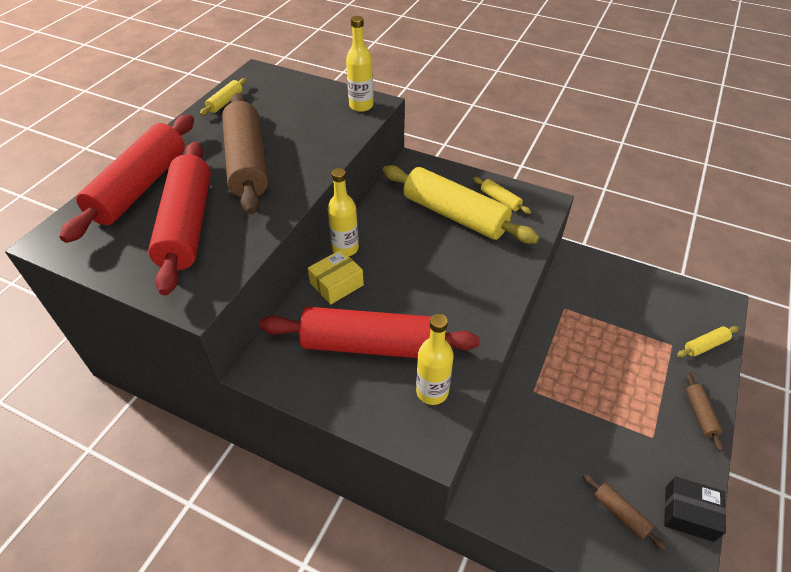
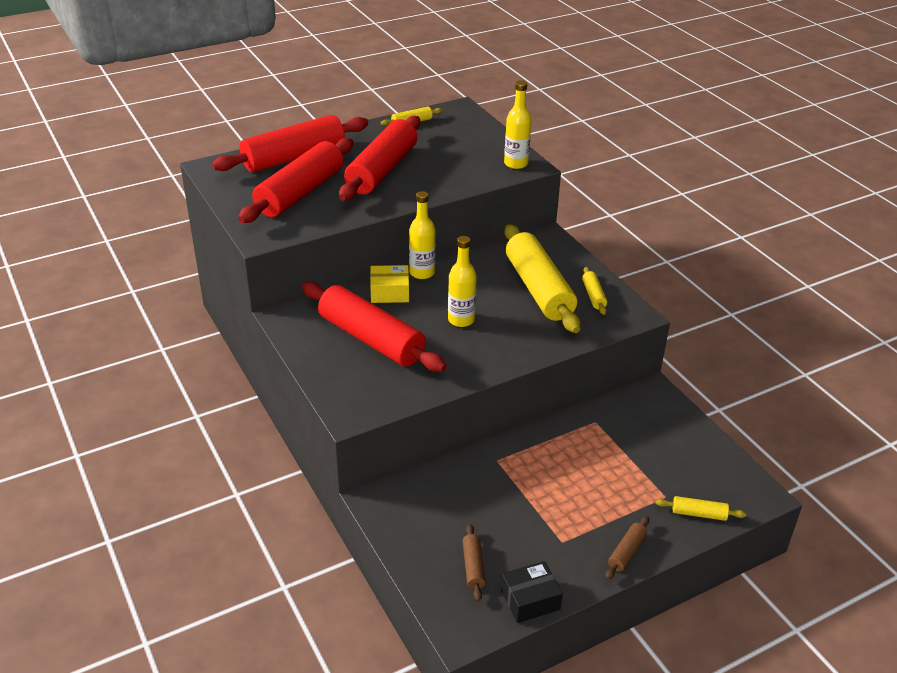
camera: 35 degrees right, 10 degrees down
brown rolling pin [222,93,268,215] -> red rolling pin [339,116,420,201]
yellow bottle [416,314,454,405] -> yellow bottle moved to [448,236,477,327]
black box [664,477,726,542] -> black box turned 75 degrees counterclockwise [501,561,563,623]

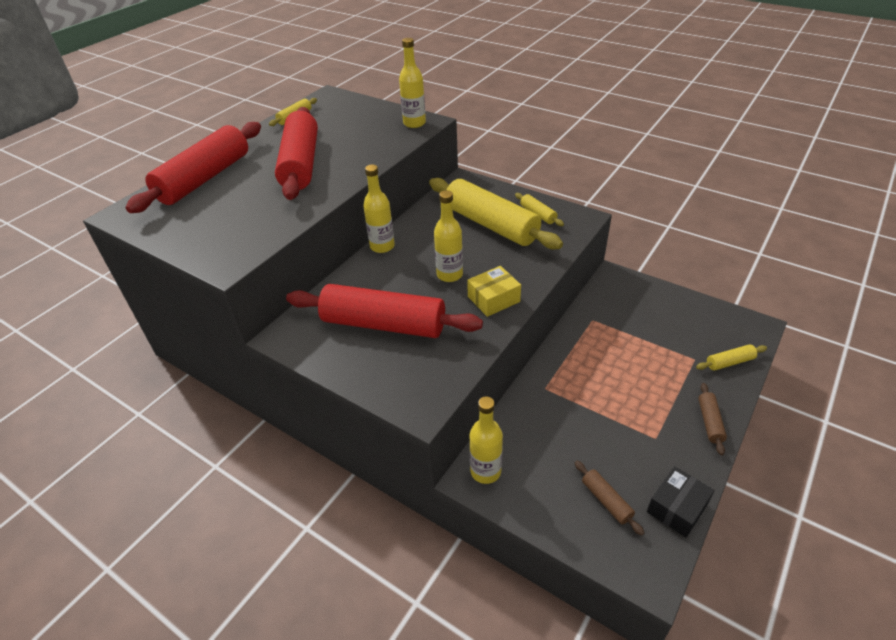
camera: 25 degrees left, 5 degrees up
red rolling pin [238,138,353,223] -> none
yellow box [370,265,409,303] -> yellow box moved to [467,266,521,317]
none -> yellow bottle [470,396,503,484]

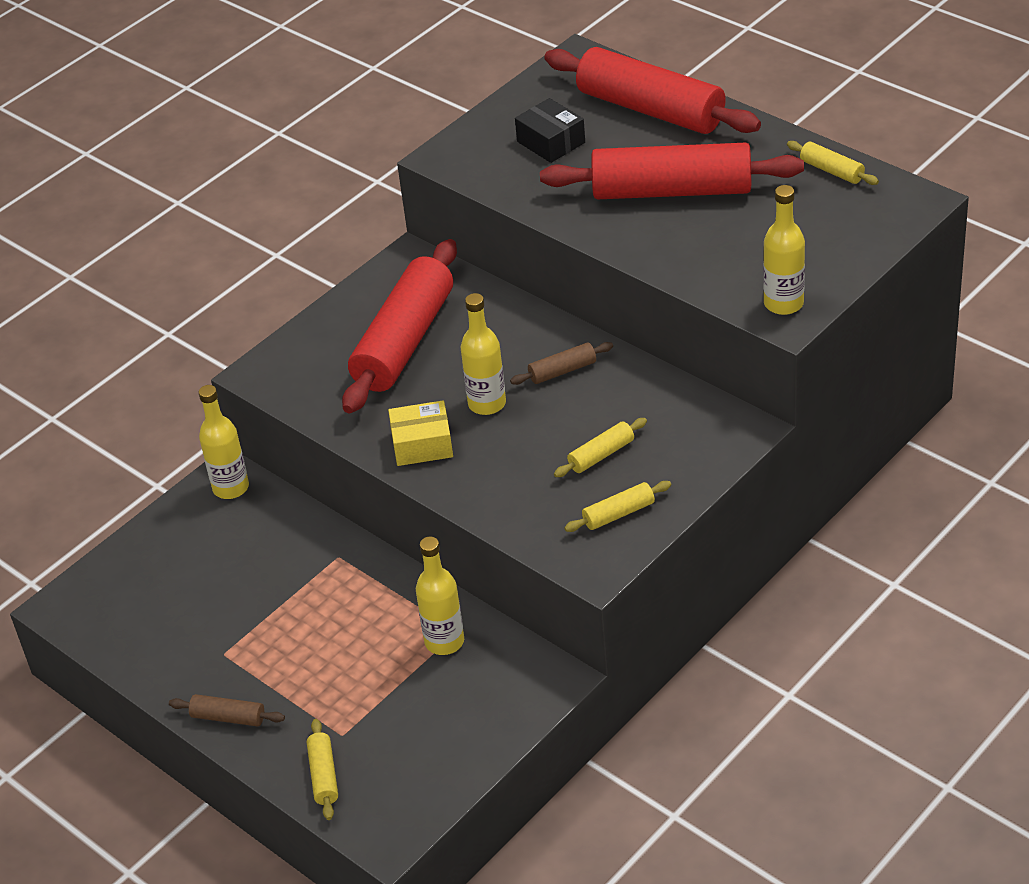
camera: 100 degrees right, 0 degrees up
yellow bottle [363,165,395,253] -> yellow bottle moved to [416,537,464,655]
yellow rolling pin [429,178,563,249] -> yellow rolling pin [554,418,647,477], size x0.42
yellow box [467,266,521,317] -> yellow box turned 75 degrees counterclockwise [388,400,453,466]
brown rolling pin [575,461,644,536] -> brown rolling pin moved to [510,342,613,385]
black box [647,466,714,538] -> black box moved to [515,98,585,163]

